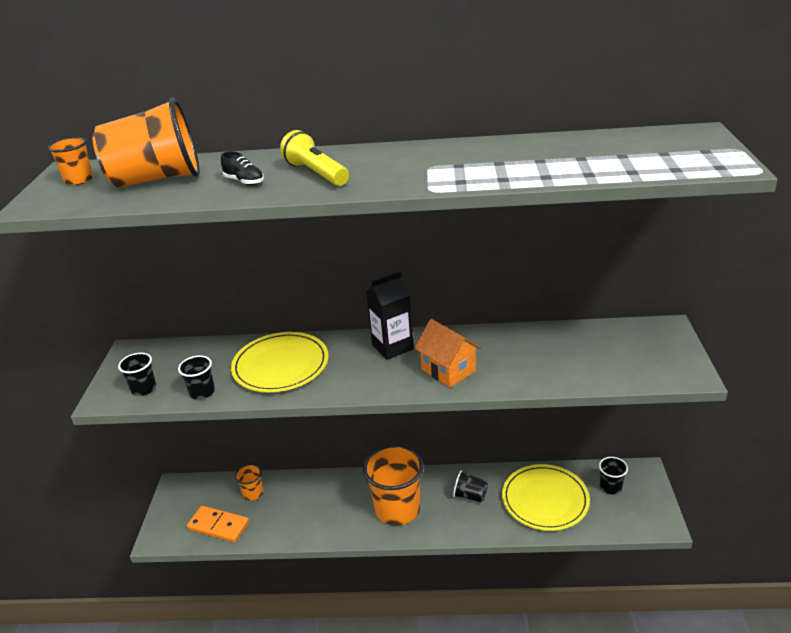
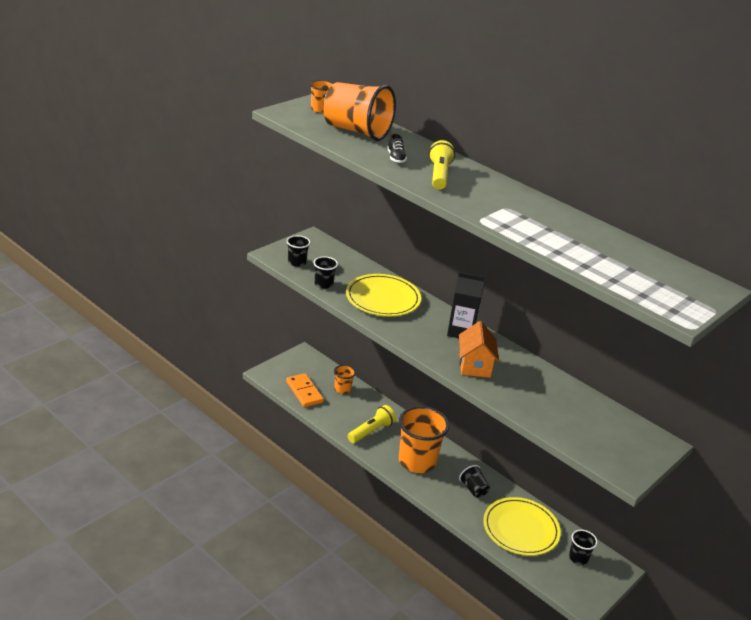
camera: 35 degrees right, 0 degrees up
none -> yellow flashlight [348,405,396,443]

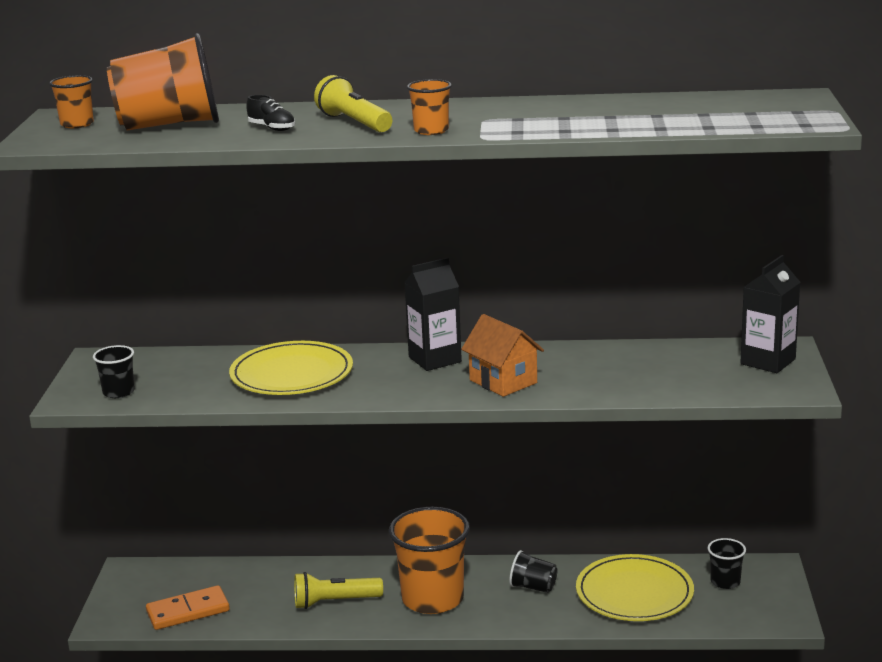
camera: 35 degrees left, 10 degrees down
orange domino [286,373,324,407] -> orange domino turned 45 degrees counterclockwise [146,585,230,630]
black cup [314,256,338,289] -> none
orange cup [334,365,356,394] -> orange cup moved to [407,79,452,135]
yellow flashlight [348,405,396,443] -> yellow flashlight turned 105 degrees counterclockwise [294,572,383,609]
none -> black carton [740,255,800,373]

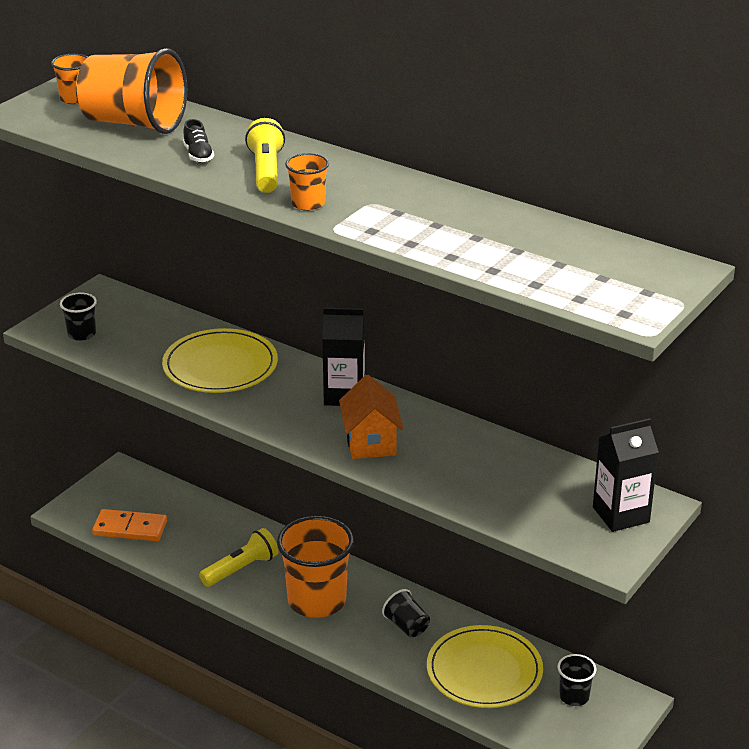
camera: 30 degrees right, 10 degrees up
yellow flashlight [294,572,383,609] -> yellow flashlight turned 120 degrees clockwise [199,528,279,587]

